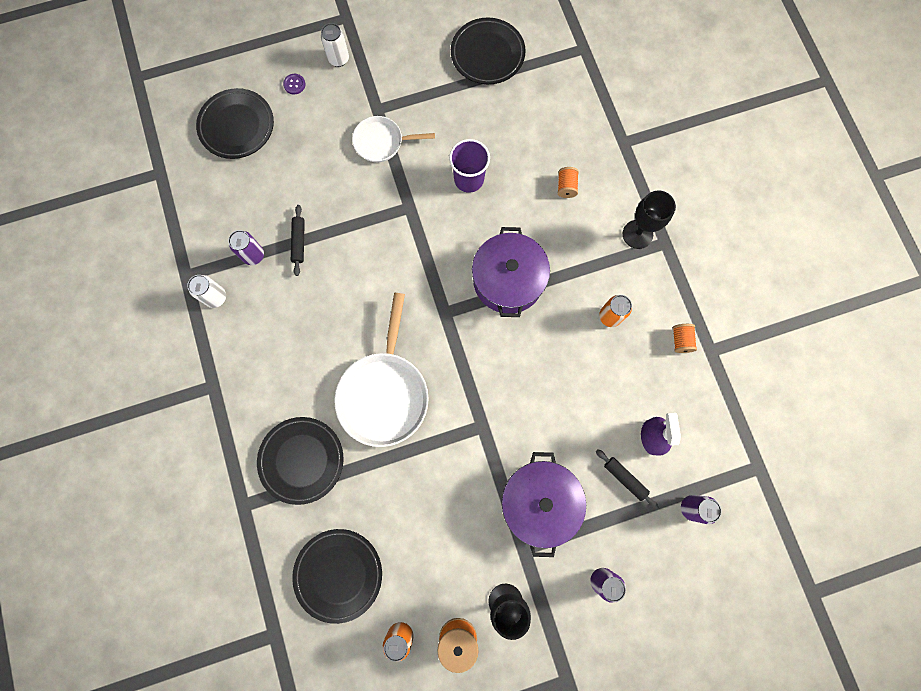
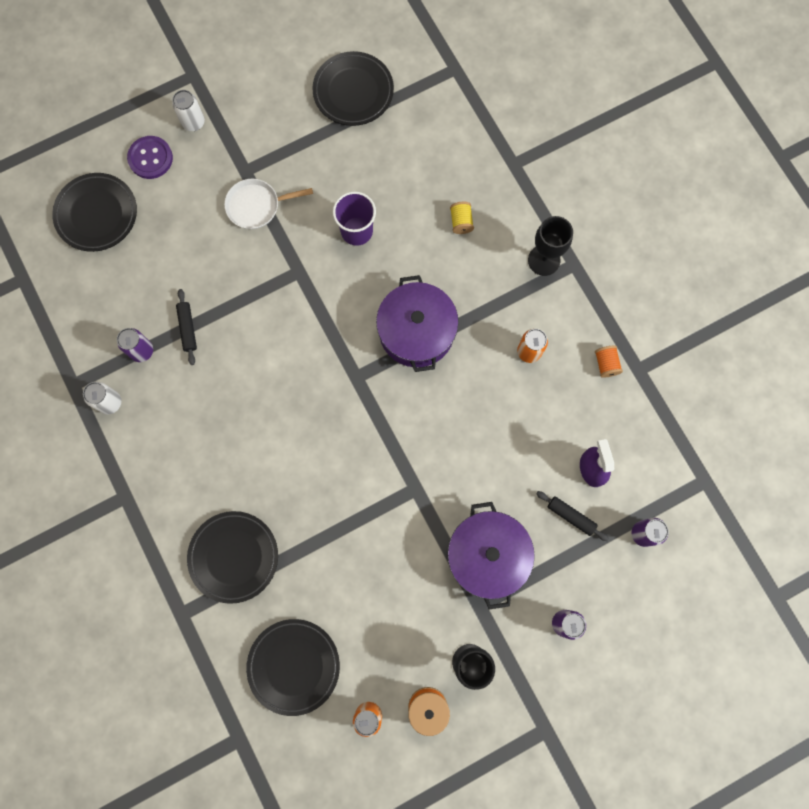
camera: 10 degrees left, 0 degrees up
purple button [283,74,305,94] -> purple button [127,136,173,179], size x1.87
white pan [334,293,429,447] -> none
orange spool [558,167,579,198] -> yellow spool [450,201,474,234]

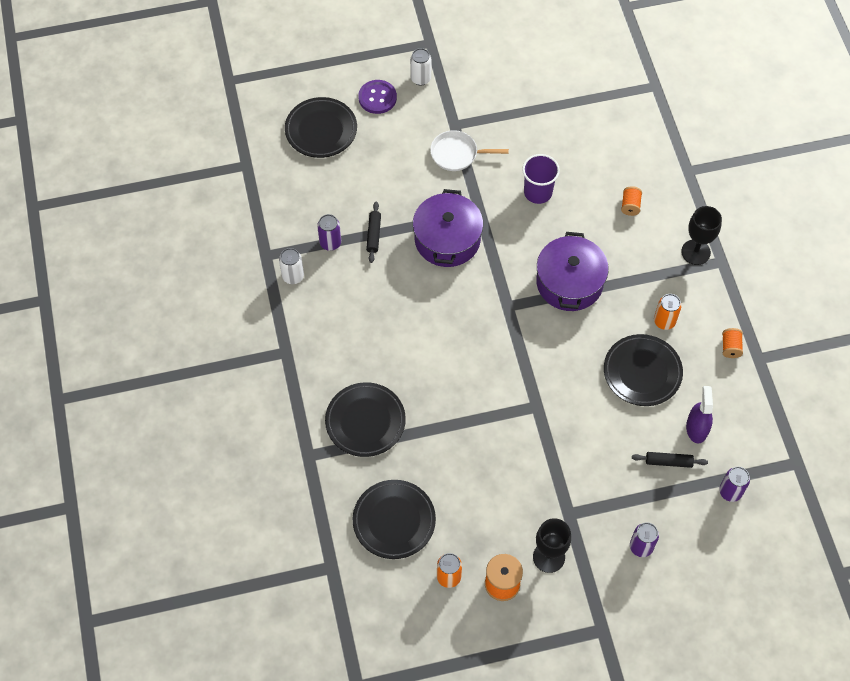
camera: 15 degrees right, 15 degrees down
black plate [312,51,394,126] -> black plate moved to [604,334,683,406]
purple pot [448,502,535,609] -> purple pot moved to [413,189,483,267]
yellow spool [450,201,474,234] -> orange spool [621,186,642,216]
black rolling pin [536,491,609,541] -> black rolling pin turned 45 degrees counterclockwise [632,452,708,468]

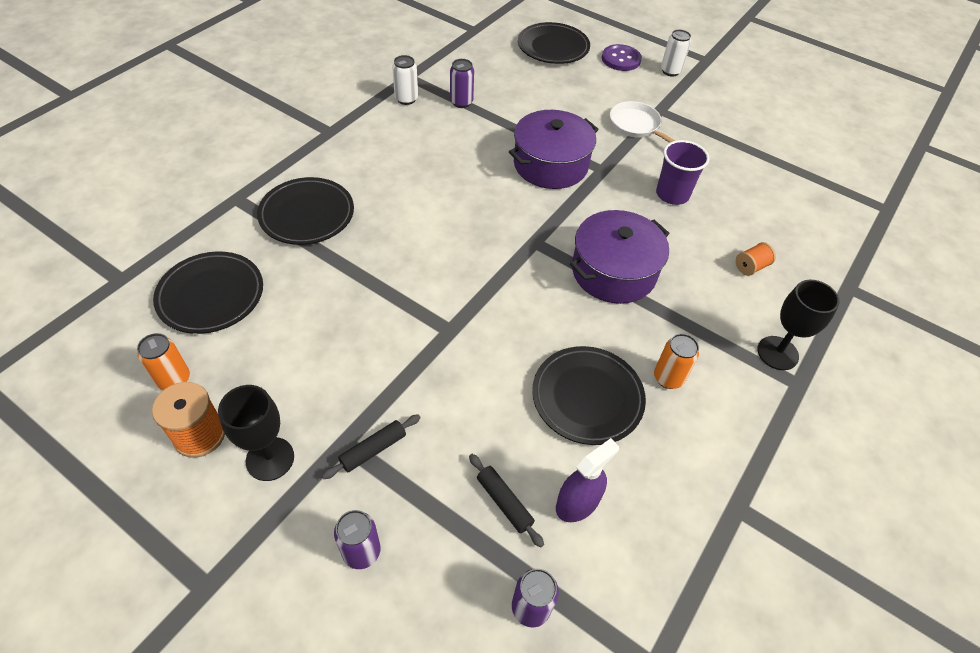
camera: 45 degrees right, 10 degrees down
black rolling pin [366,201,381,263] -> black rolling pin moved to [322,414,421,479]
orange spool [722,328,743,358] -> none

